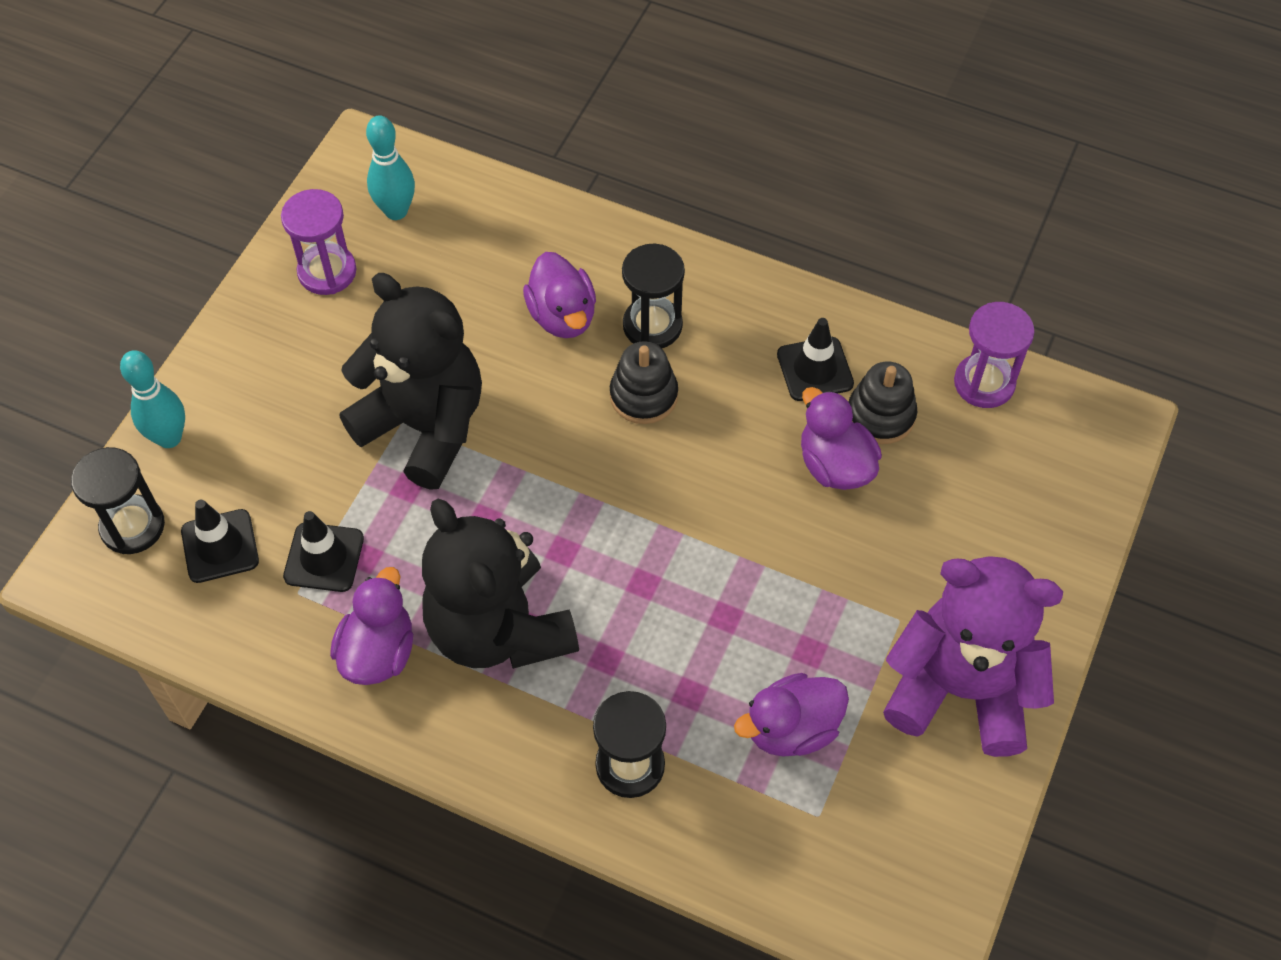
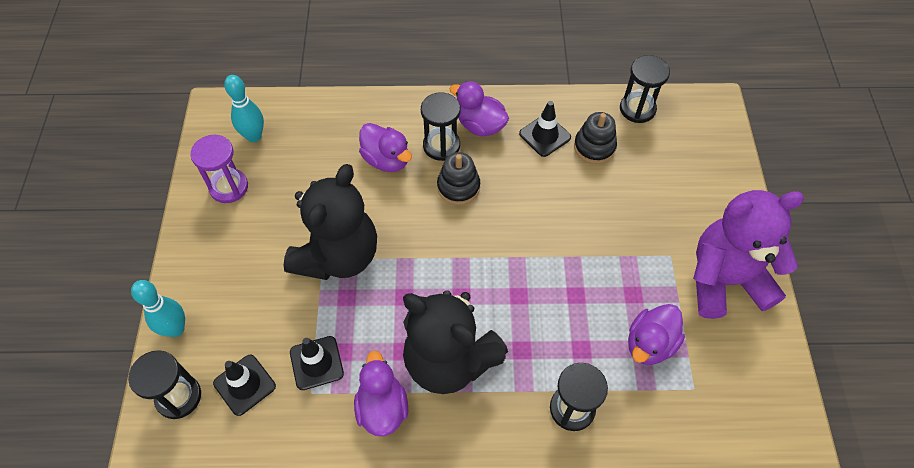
camera: 25 degrees left, 0 degrees up
black teddy bear [339,273,482,490] -> black teddy bear turned 105 degrees clockwise [284,164,377,280]
purple duck [801,387,882,490] -> purple duck moved to [450,81,509,136]
purple hourglass [954,302,1034,408] -> black hourglass [620,55,670,123]

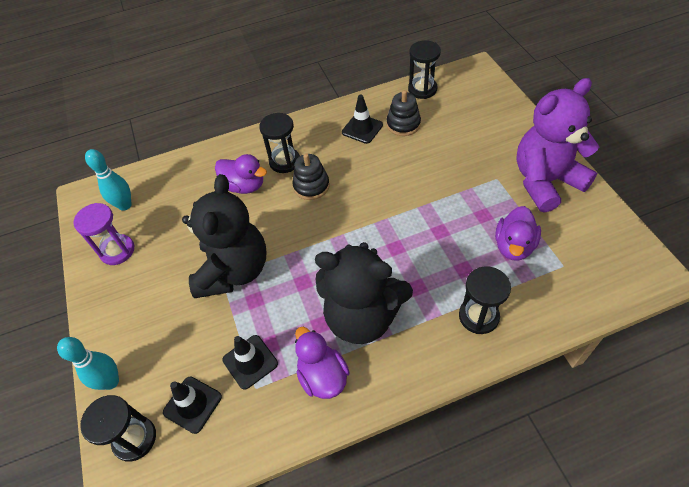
camera: 15 degrees left, 5 degrees down
purple duck [450,81,509,136] -> none

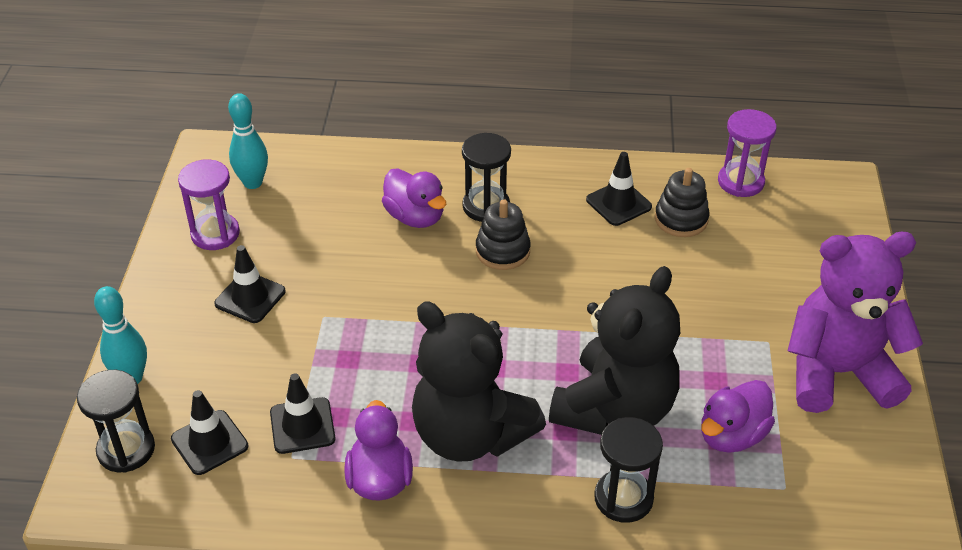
camera: 20 degrees right, 10 degrees down
black teddy bear [182,174,266,298] -> black teddy bear moved to [549,266,680,435]
black hourglass [408,40,441,99] -> purple hourglass [718,109,777,197]
none -> black traffic cone [214,245,285,323]

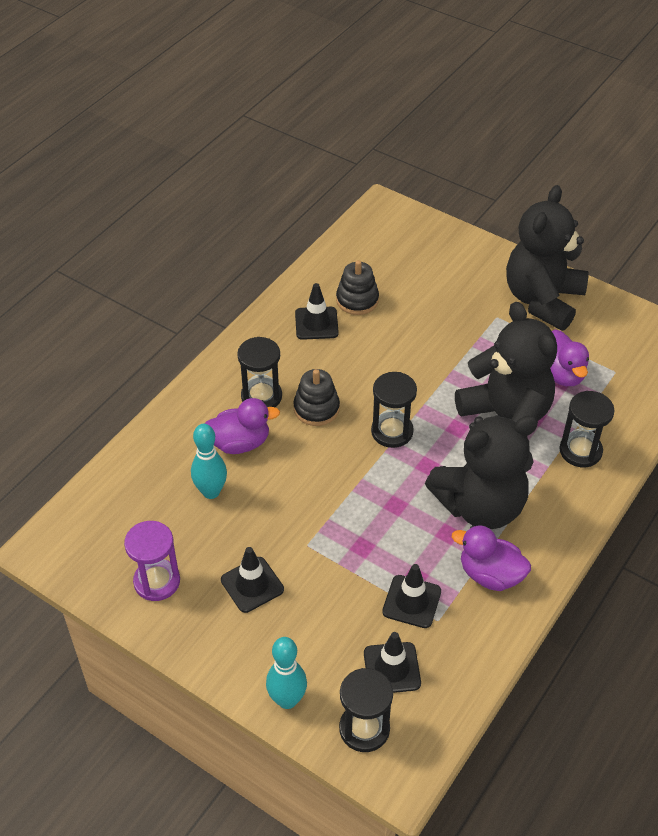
camera: 60 degrees left, 5 degrees up
turquoise bowling pin [228,93,268,189] -> turquoise bowling pin moved to [191,424,227,499]
purple hourglass [718,109,777,197] -> none
purple teddy bear [788,232,923,413] -> black teddy bear [506,185,589,331]
none -> black hourglass [371,372,417,448]

